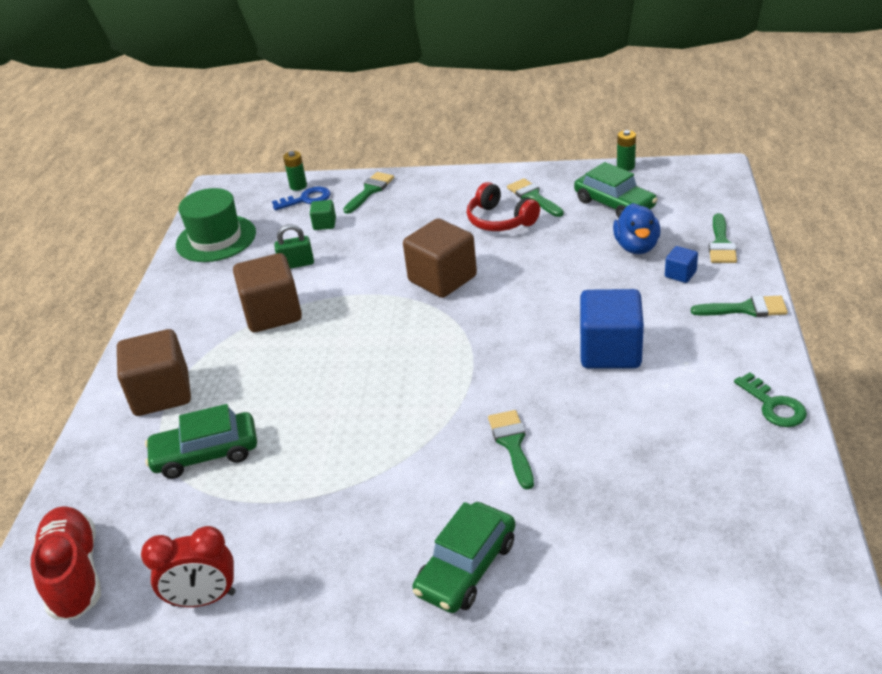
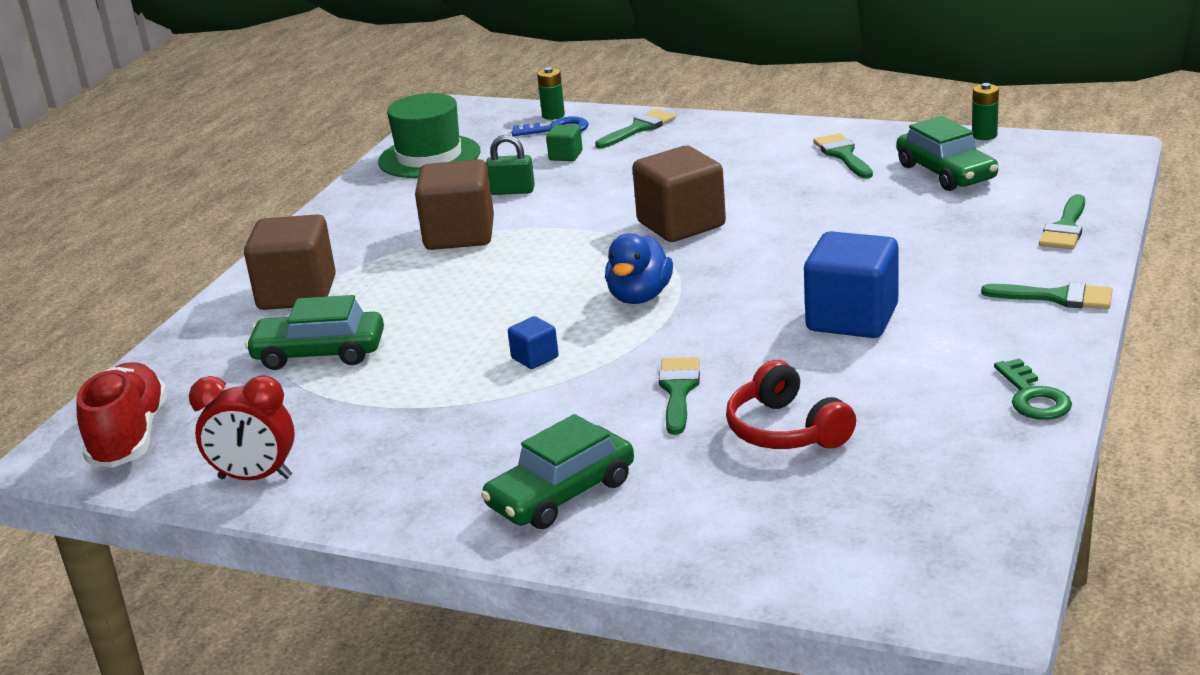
camera: 15 degrees right, 10 degrees down
red headphones [467,182,540,231] -> red headphones moved to [726,360,856,449]
blue duck [613,203,661,254] -> blue duck moved to [605,233,673,304]
blue cube [665,246,698,283] -> blue cube moved to [508,316,559,369]

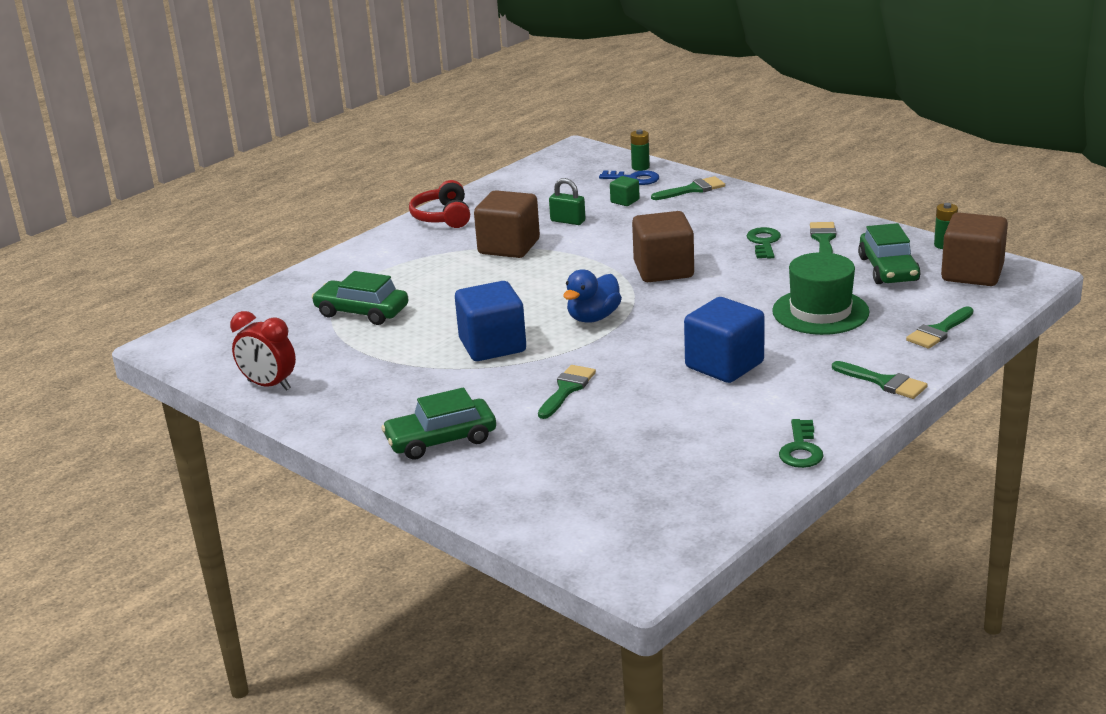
camera: 20 degrees right, 0 degrees up
red shoe [76,363,167,468] -> none
brown cube [244,214,336,310] -> brown cube moved to [941,212,1008,286]
green hat [378,93,481,178] -> green hat moved to [772,252,870,335]
blue cube [508,316,559,369] -> blue cube [455,281,526,361], size x2.17
red headphones [726,360,856,449] -> red headphones moved to [409,180,470,228]
none -> green key [746,227,781,259]

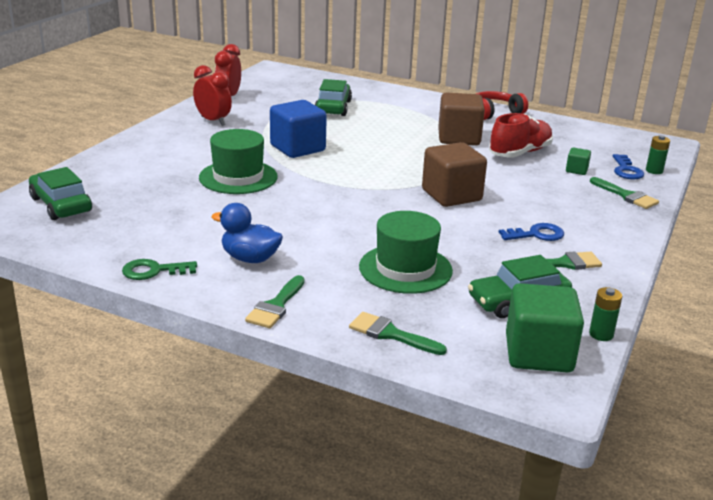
camera: 70 degrees right, 0 degrees up
green car [381,388,496,460] -> green car moved to [29,167,92,220]
green brush [538,365,596,419] -> green hat [199,129,278,194]
green padlock [549,178,585,225] -> red shoe [489,113,553,157]
blue duck [563,269,622,323] -> blue duck moved to [211,203,283,263]
blue cube [684,297,765,383] -> none
green key [746,227,781,259] -> blue key [499,223,564,241]
brown cube [941,212,1008,286] -> green cube [506,283,584,372]
none -> red clock [193,65,232,126]

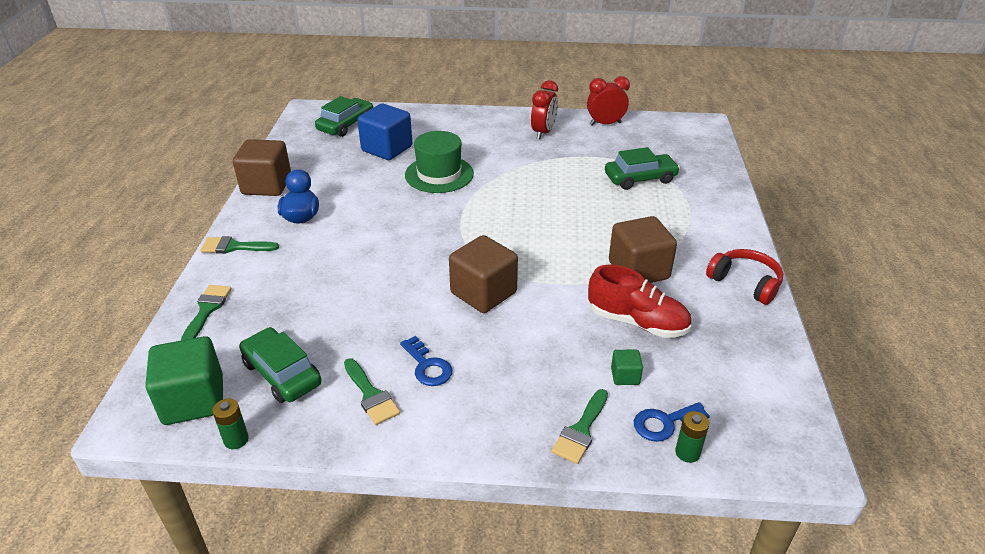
camera: 70 degrees right, 10 degrees up
green key [122,259,197,280] -> brown cube [233,139,291,196]
blue cube [270,100,327,158] -> blue cube moved to [357,104,412,160]
green hat [359,211,453,294] -> none

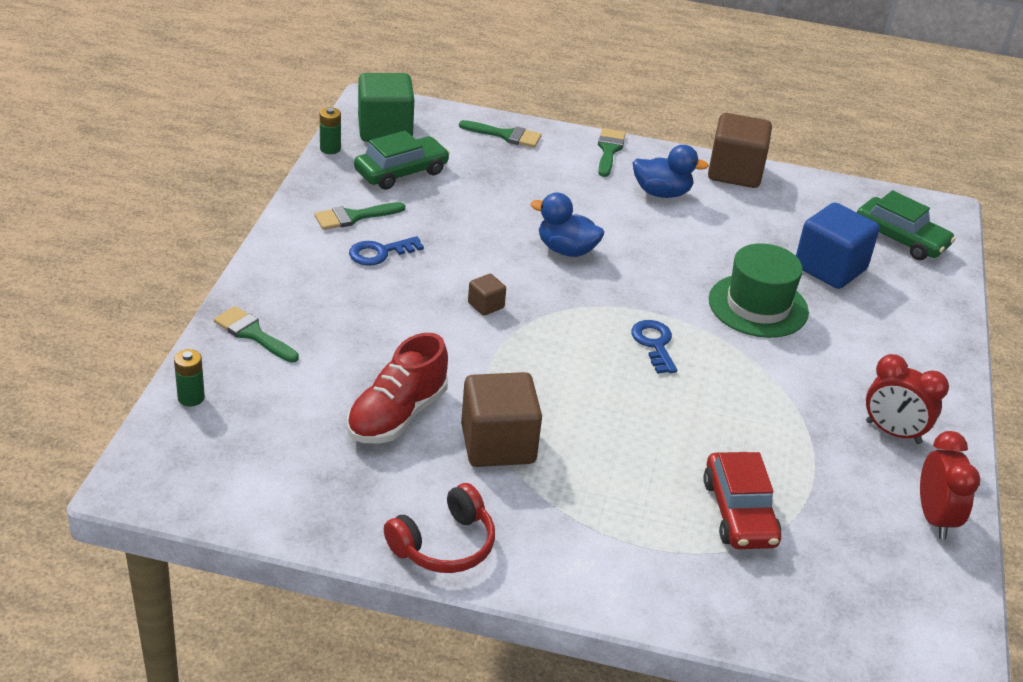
camera: 95 degrees right, 0 degrees up
brown cube [449,235,518,313] -> brown cube [468,274,506,316], size x0.46
green car [605,147,680,190] -> red car [703,452,782,549]
green cube [611,350,643,385] -> none
blue key [634,402,710,442] -> blue key moved to [631,320,677,374]
none -> blue duck [531,192,604,257]

